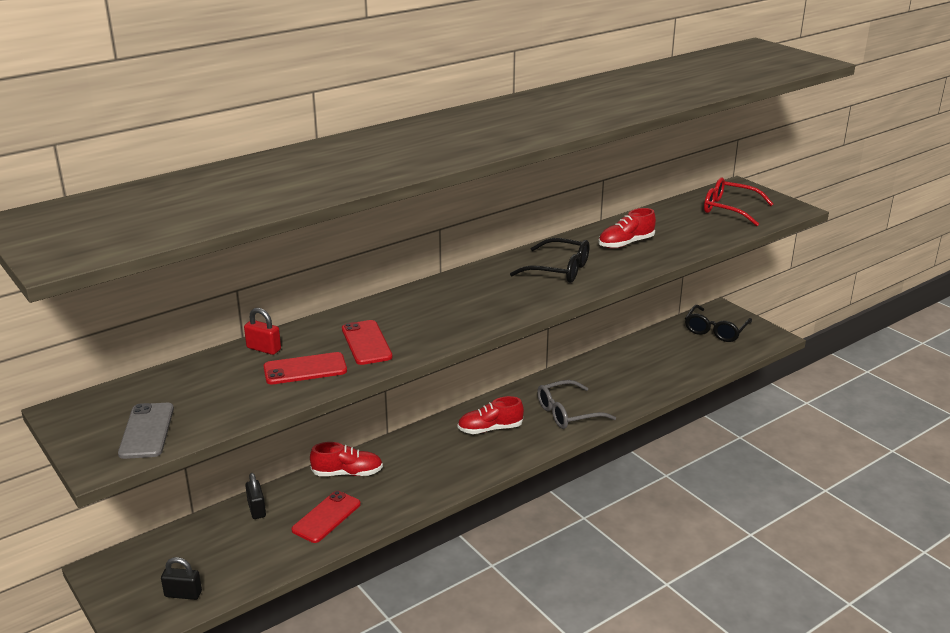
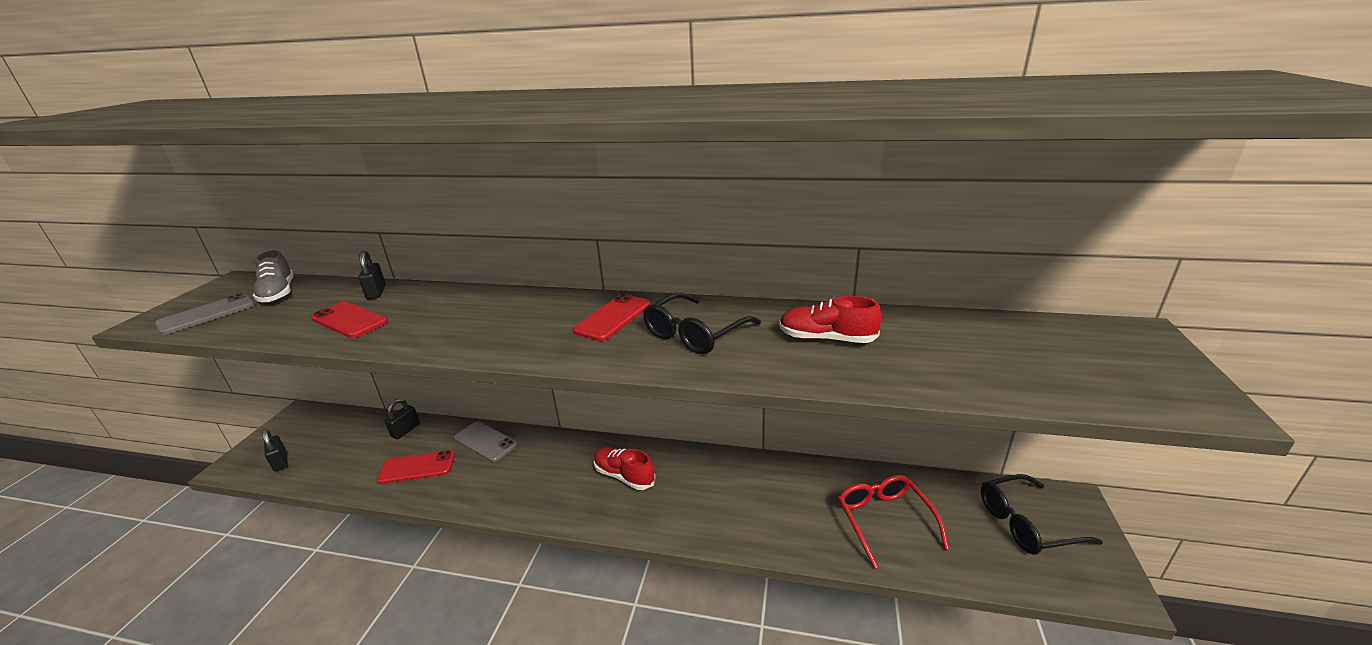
camera: 50 degrees right, 0 degrees up
red padlock [244,308,281,355] -> black padlock [358,251,386,299]
red shoe [310,442,383,476] -> grey phone [454,421,517,462]
red phone [342,320,393,365] -> red phone moved to [573,294,650,341]
black glasses [510,238,589,283] -> black glasses turned 60 degrees clockwise [643,293,761,354]
grey glasses [537,380,616,429] -> none
red glasses [704,177,773,226] -> red glasses moved to [838,475,949,569]
none -> grey shoe [253,250,294,303]

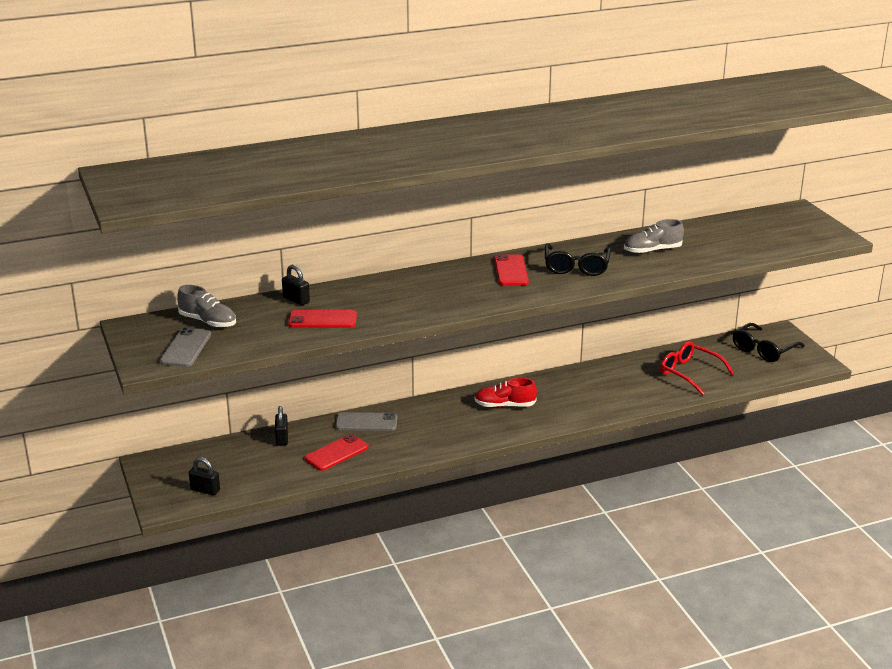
camera: 35 degrees left, 0 degrees up
red shoe [779,296,882,343] -> grey shoe [624,219,684,254]

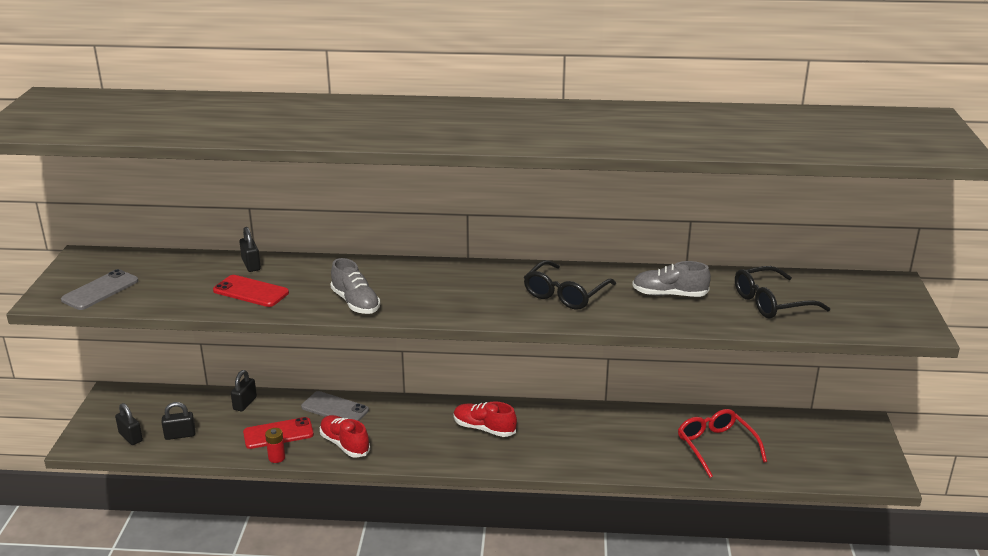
camera: 25 degrees right, 0 degrees up
grey shoe [177,285,236,328] -> grey shoe moved to [330,258,380,314]
red phone [494,254,529,286] -> none
black glasses [733,323,805,362] -> black glasses moved to [735,266,830,319]
none -> black padlock [162,402,195,440]
none -> red battery [265,428,285,463]
none -> red shoe [320,415,370,458]

